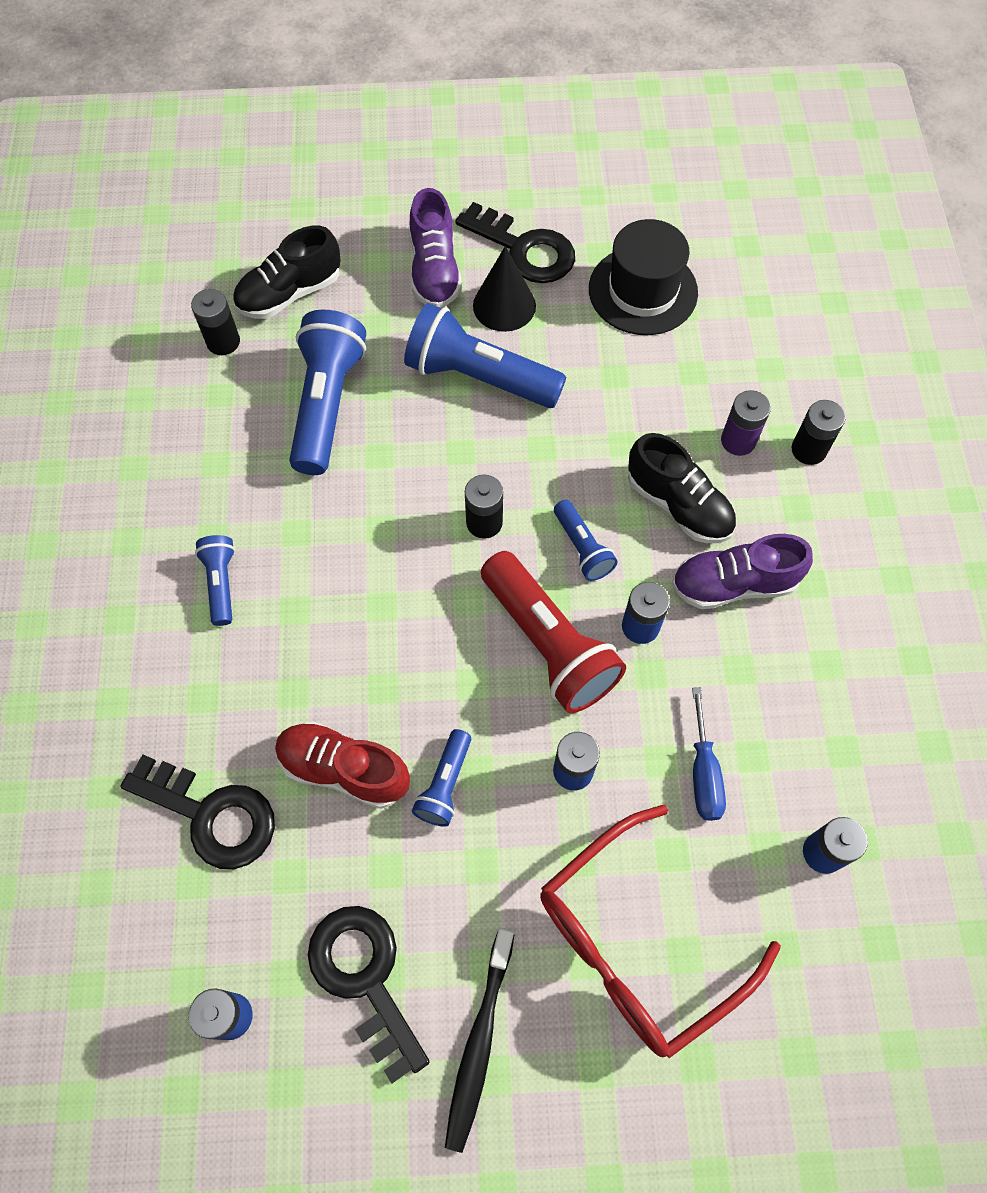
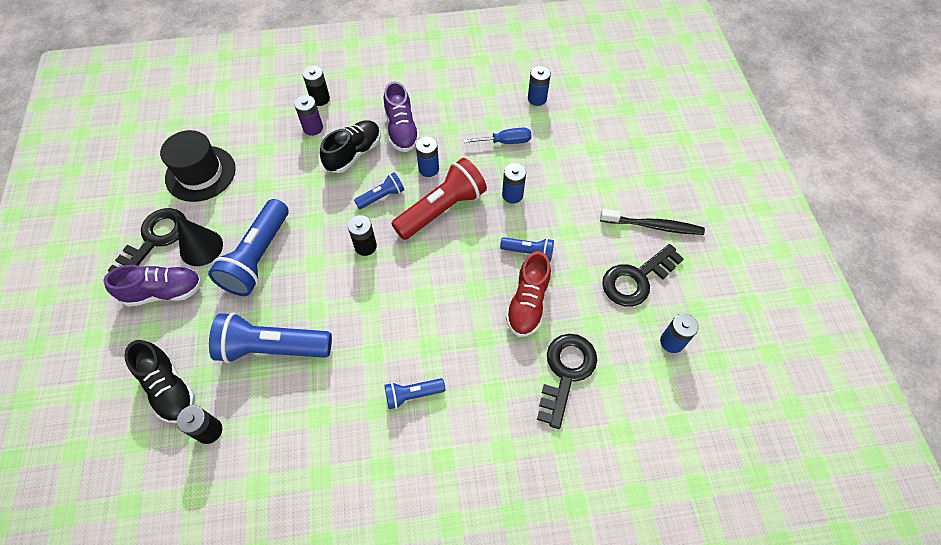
camera: 95 degrees left, 5 degrees down
red glasses [540,805,781,1058] -> none

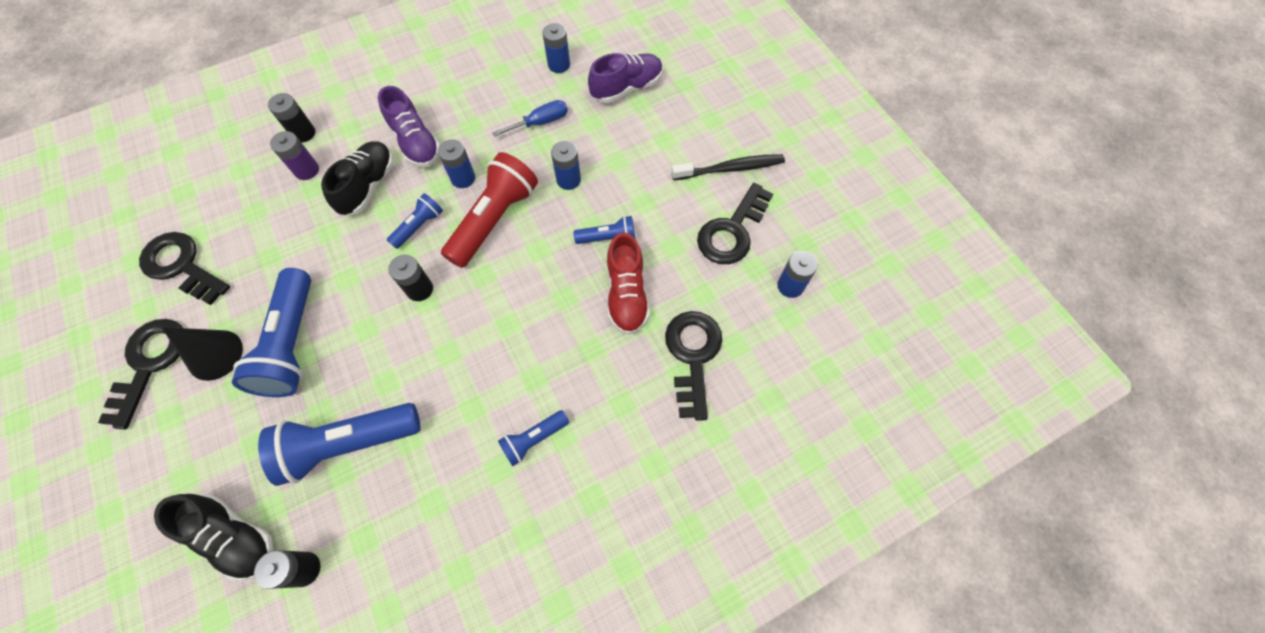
camera: 20 degrees left, 5 degrees up
purple shoe [103,265,202,307] -> purple shoe moved to [588,53,663,103]
black hat [160,130,236,202] -> black key [139,232,230,305]

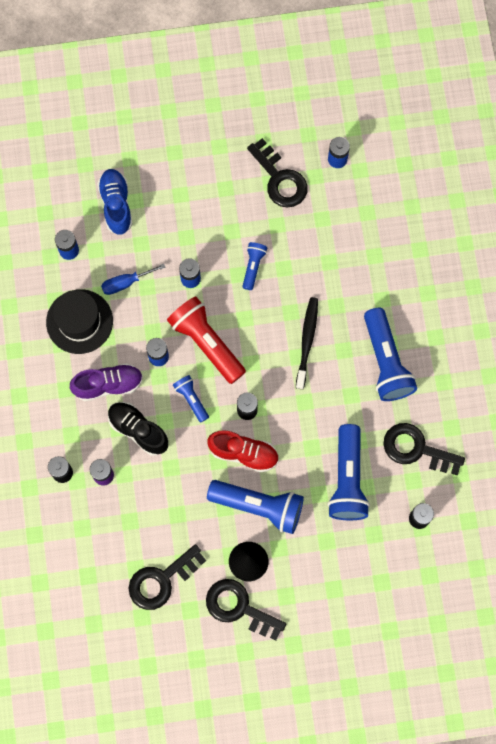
camera: 70 degrees left, 10 degrees up
black shoe [154,494,273,580] -> none
blue screwdriver [492,100,568,137] -> blue screwdriver turned 105 degrees counterclockwise [101,264,166,295]
blue flashlight [498,410,569,466] -> blue flashlight [364,308,417,401], size x1.94
purple shoe [588,53,663,103] -> blue shoe [97,169,132,235]
red shoe [607,233,650,335] -> red shoe moved to [207,430,279,472]
black key [665,311,722,421] -> black key moved to [383,423,465,475]
black toothbrush [671,154,785,180] -> black toothbrush moved to [296,297,318,389]
none -> black hat [46,289,113,354]

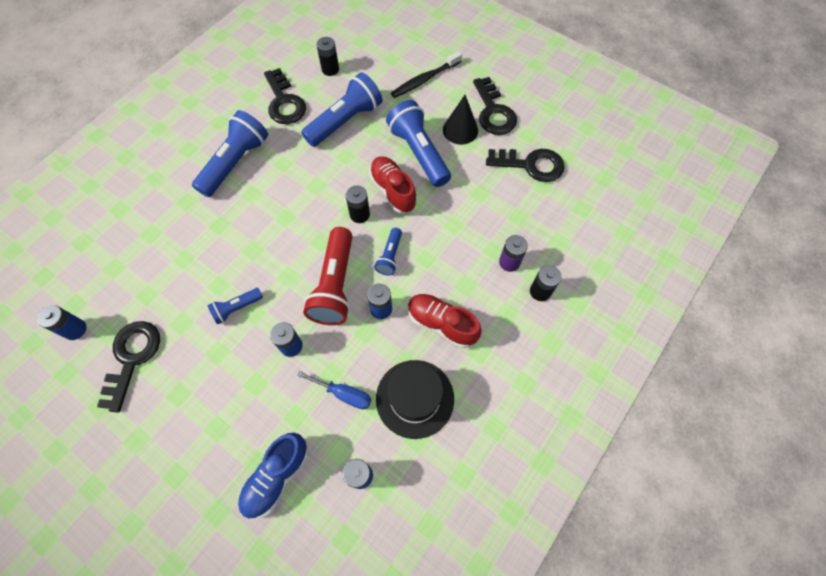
camera: 135 degrees left, 10 degrees down
purple shoe [70,363,143,401] -> red shoe [408,294,482,348]
black shoe [108,402,168,456] -> none
black toothbrush [296,297,318,389] -> black toothbrush moved to [391,51,462,98]

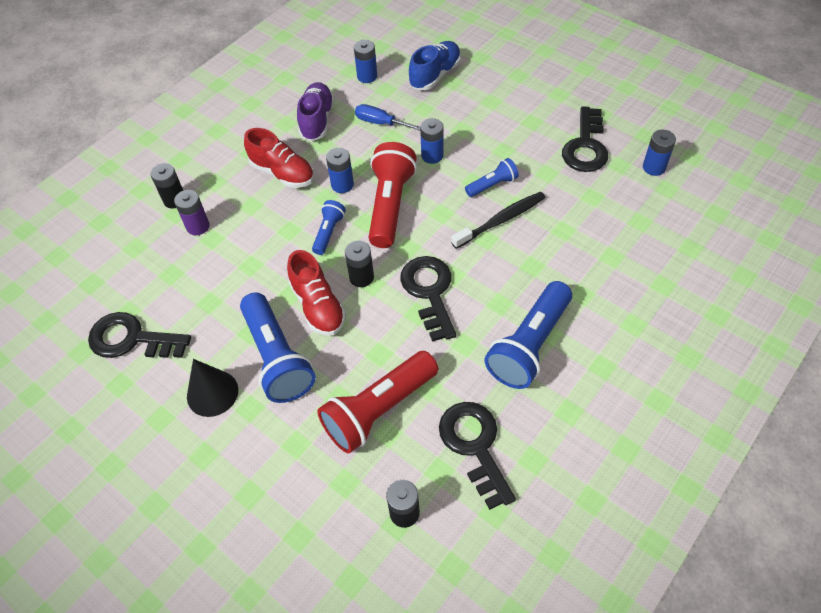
camera: 175 degrees left, 10 degrees down
blue flashlight [301,72,383,147] -> red flashlight [317,351,438,453]
black hat [376,360,454,439] -> purple shoe [297,82,334,141]
black toothbrush [391,51,462,98] -> black toothbrush moved to [451,192,545,249]
black key [473,77,517,135] -> black key moved to [400,256,456,342]

